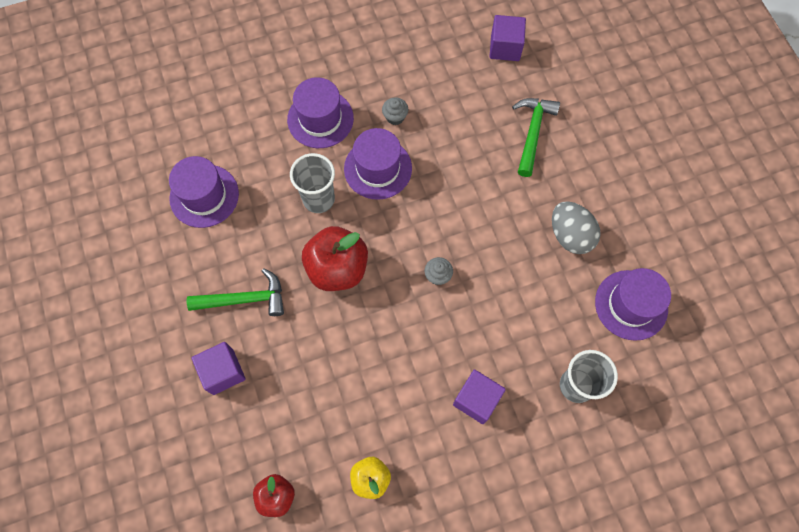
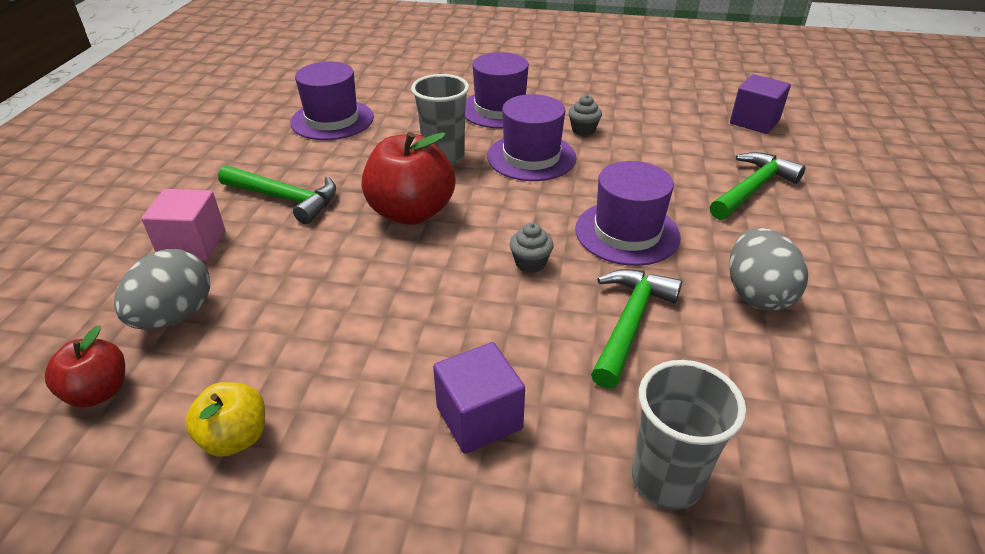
camera: 30 degrees right, 30 degrees down
purple cube [192,342,246,395] -> pink cube [142,189,225,261]
purple hat [595,268,671,341] -> purple hat moved to [575,161,681,266]
none -> grey egg [114,249,210,330]
none -> green hammer [591,269,682,389]

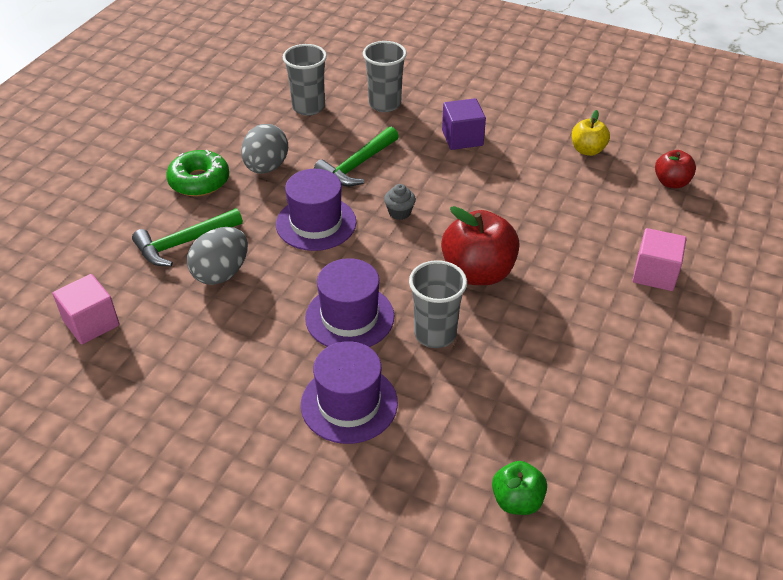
camera: 165 degrees left, 5 degrees up
grey egg [114,249,210,330] -> grey egg moved to [187,227,248,285]
green hammer [218,165,336,224] -> none
purple hat [290,62,374,140] -> none
grey cupcake [569,95,602,136] -> none
purple cube [730,74,791,134] -> pink cube [53,274,120,345]
none -> green donut [166,150,229,196]
none -> grey cup [283,44,327,116]
none -> green apple [492,461,547,515]

